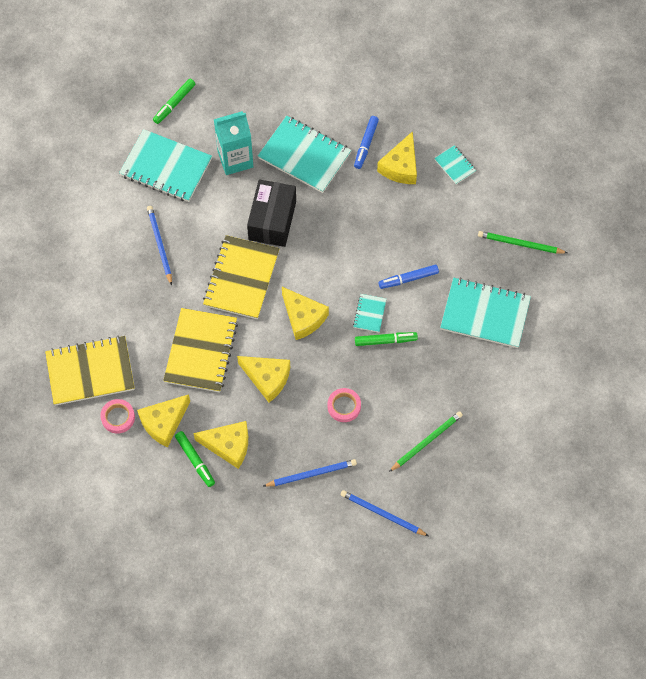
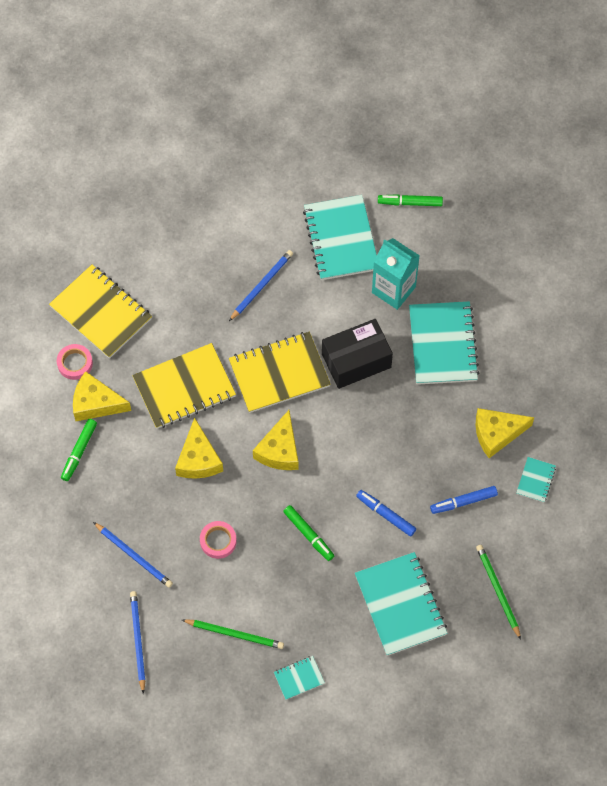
camera: 55 degrees right, 0 degrees up
yellow cheese [193,421,248,469] -> none
turquoise notebook [353,294,386,333] -> turquoise notebook moved to [274,656,325,700]
blue marker [354,116,379,169] -> blue marker moved to [430,486,498,514]

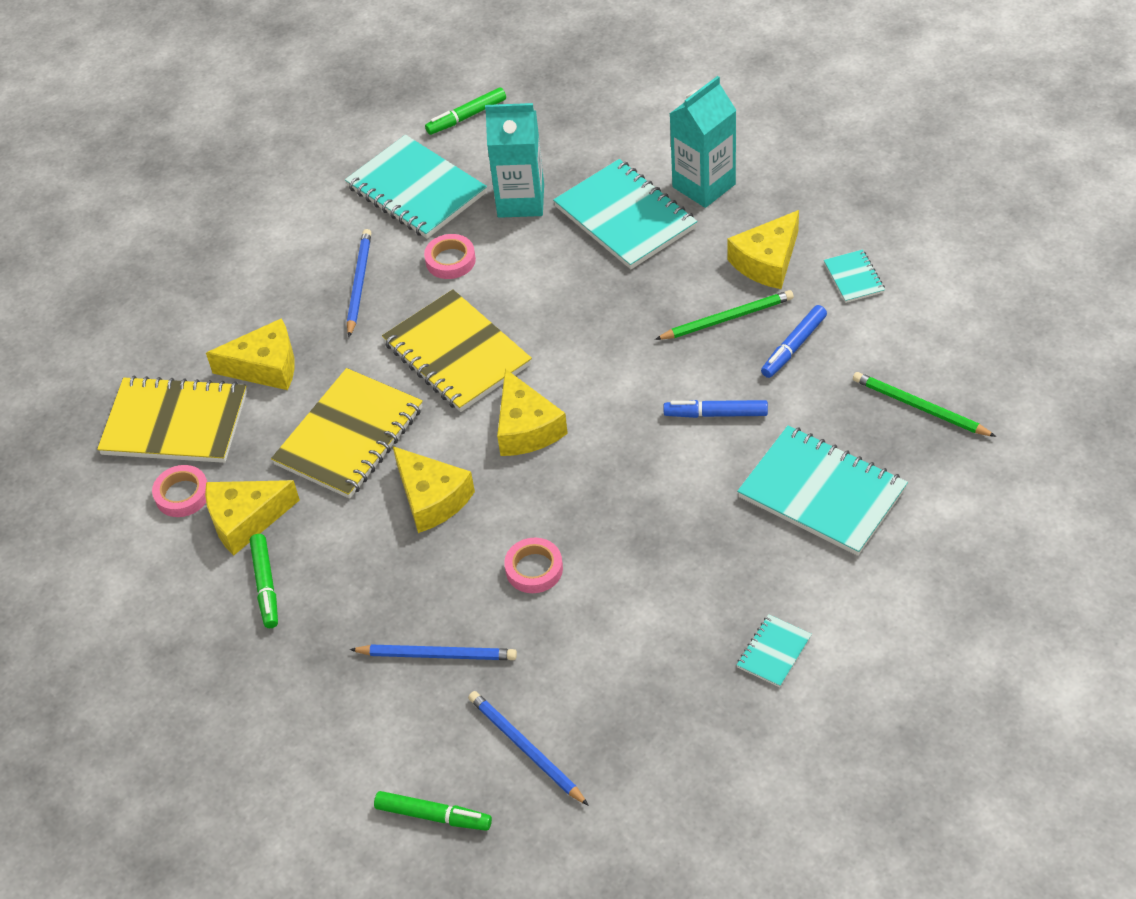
camera: 30 degrees left, 15 degrees down
green pencil [182,619,284,649] -> green pencil moved to [655,290,794,340]
yellow notebook [229,332,330,413] -> yellow notebook turned 75 degrees counterclockwise [382,289,532,412]
green marker [283,505,334,561] -> green marker moved to [374,791,492,831]
black box [322,319,393,389] -> none
none -> yellow cheese [206,318,295,390]
none -> pink tape [424,234,476,279]
none -> turquoise carton [669,76,736,208]

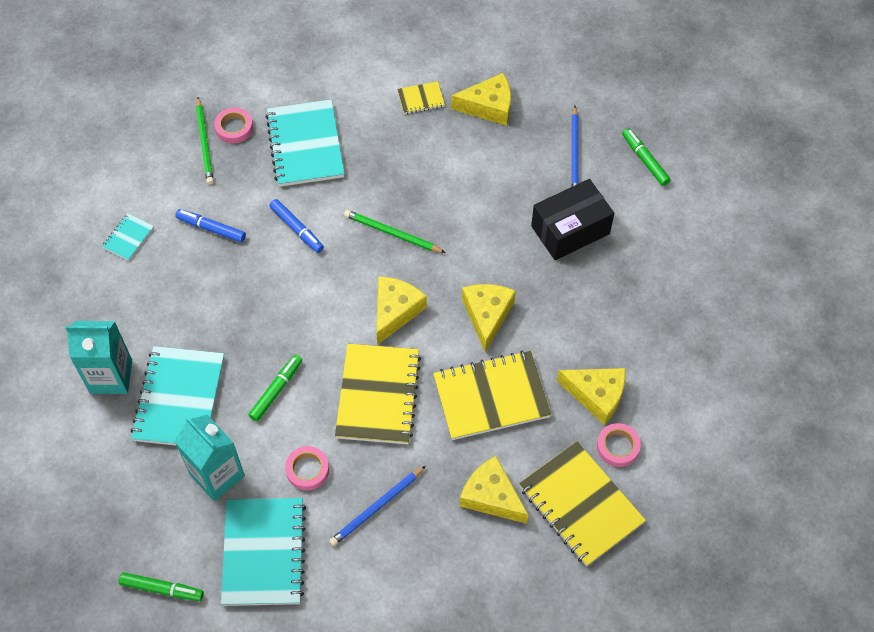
camera: 140 degrees left, 10 degrees up
green marker [250,534,278,628] -> green marker moved to [249,355,302,421]
blue pencil [350,644,517,660] -> black box [531,179,614,260]
pink tape [504,538,563,593] -> pink tape moved to [214,107,253,144]
green pencil [655,290,794,340] -> green pencil moved to [344,210,446,253]
yellow cheese [727,210,799,289] -> yellow cheese moved to [451,73,511,126]
turquoise notebook [737,614,812,687] -> yellow notebook [397,81,445,114]
blue marker [761,305,827,378] -> blue marker turned 150 degrees counterclockwise [175,209,246,242]

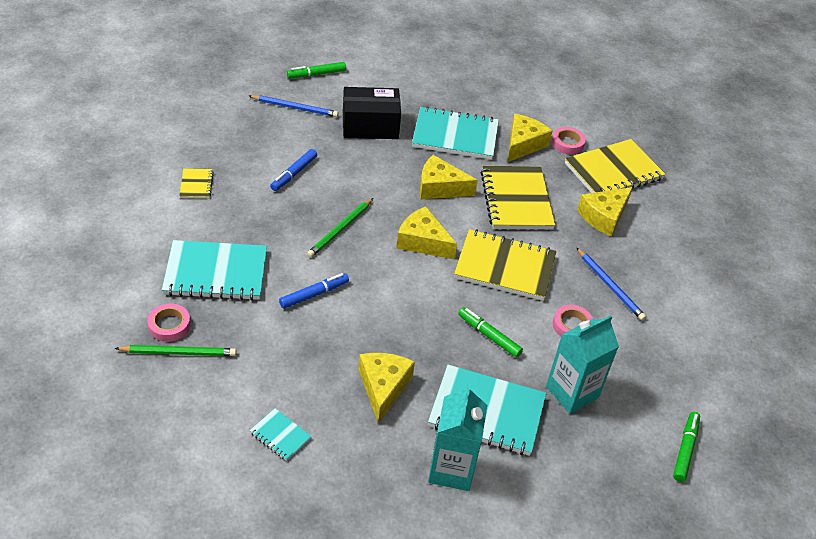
camera: 85 degrees left, 15 degrees down
blue marker [175,209,246,242] -> blue marker moved to [270,149,317,191]
turquoise notebook [221,498,306,606] -> turquoise notebook moved to [412,106,499,160]
yellow cheese [451,73,511,126] -> yellow cheese moved to [359,353,415,423]
black box [531,179,614,260] -> black box turned 75 degrees counterclockwise [343,87,401,139]

